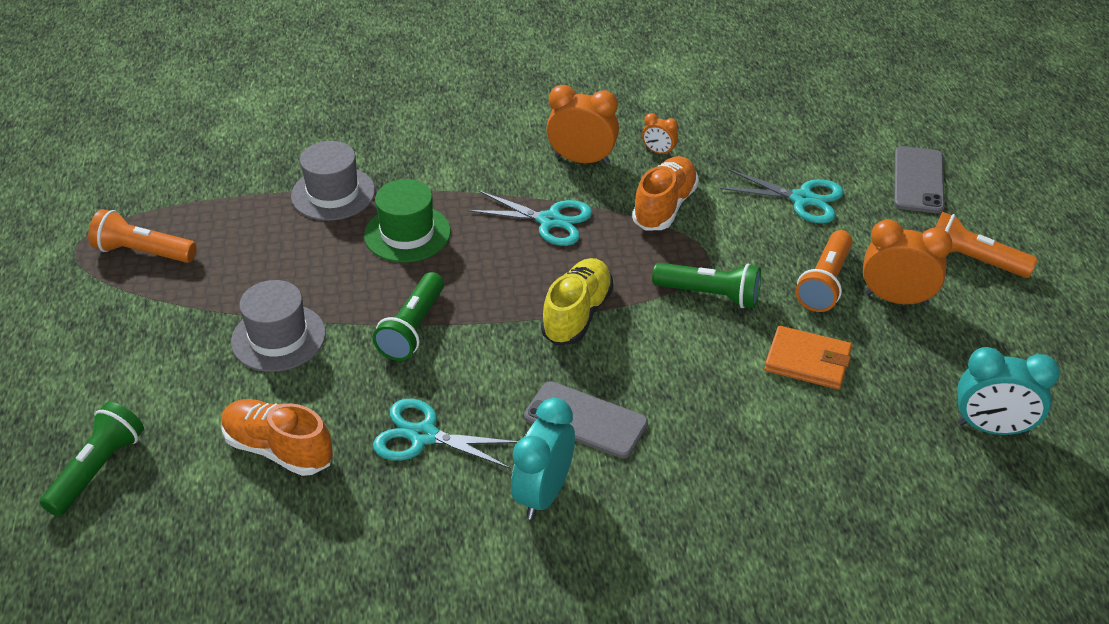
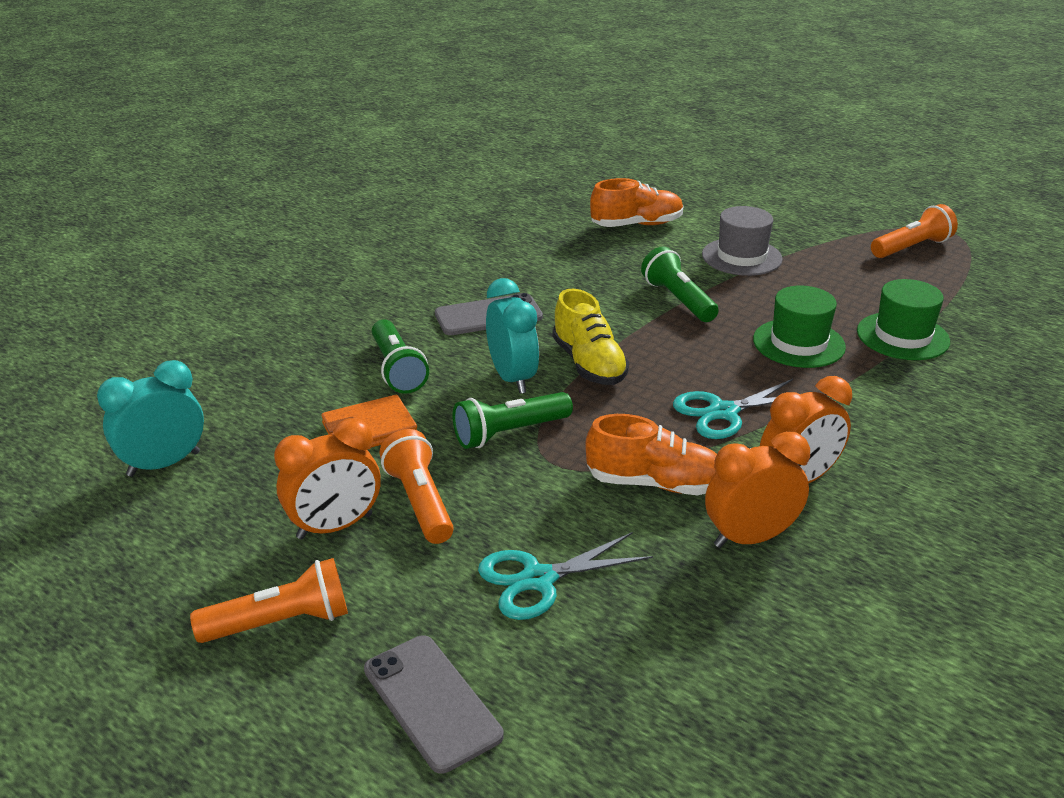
camera: 135 degrees right, 10 degrees down
green flashlight [40,402,144,516] -> green flashlight moved to [372,319,429,394]
grey hat [291,141,375,221] -> green hat [857,279,950,360]
turquoise scissors [373,399,518,469] -> none
turquoise clock [511,398,575,520] -> turquoise clock moved to [486,278,539,394]
orange shoe [632,156,699,231] -> orange shoe turned 60 degrees counterclockwise [585,414,717,495]
orange clock [642,113,678,156] -> orange clock [705,431,810,548], size x1.95

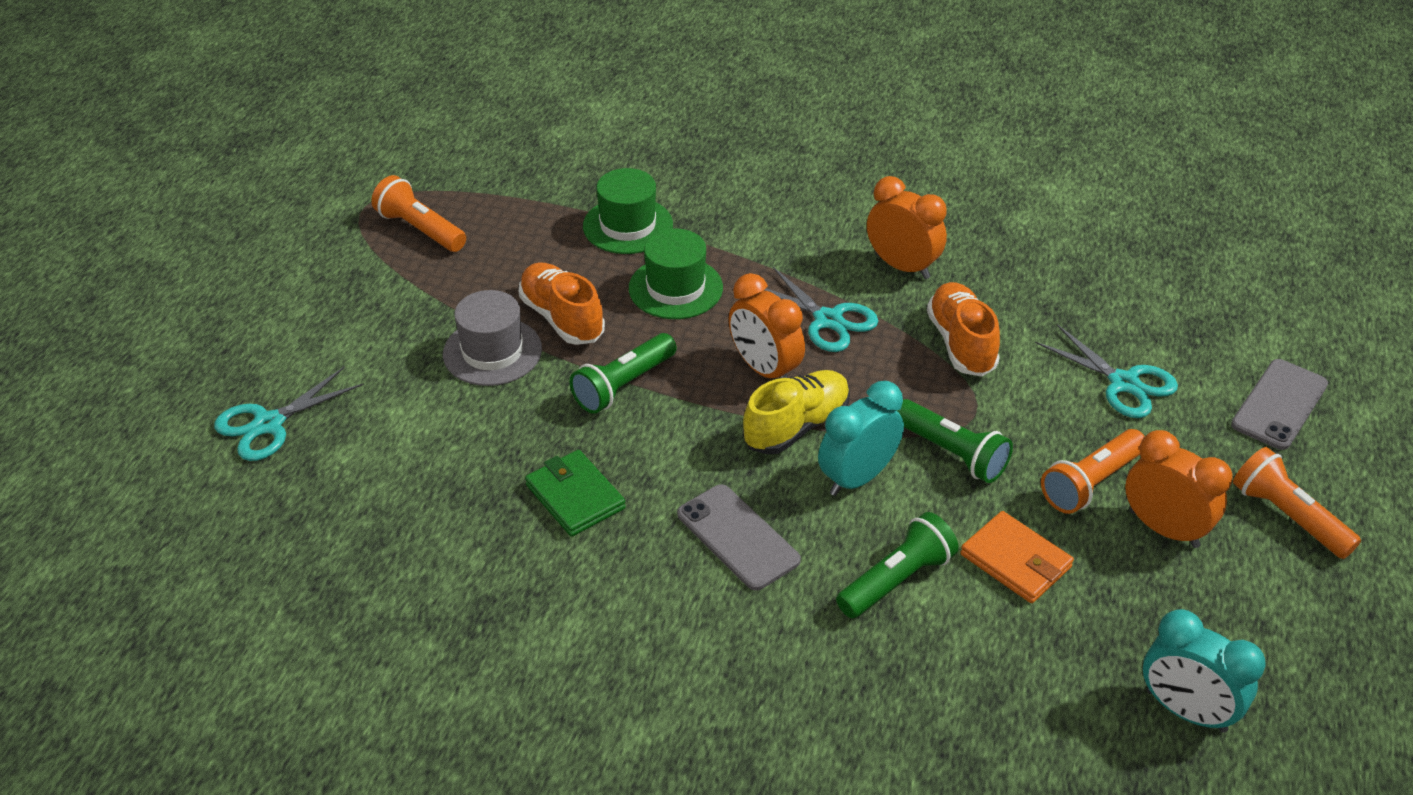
camera: 110 degrees left, 10 degrees up
orange shoe [590,178,683,227] -> orange shoe moved to [519,263,605,345]
orange clock [705,431,810,548] -> orange clock moved to [729,273,805,378]
none -> turquoise scissors [214,366,364,461]
none -> green wallet [525,450,626,537]

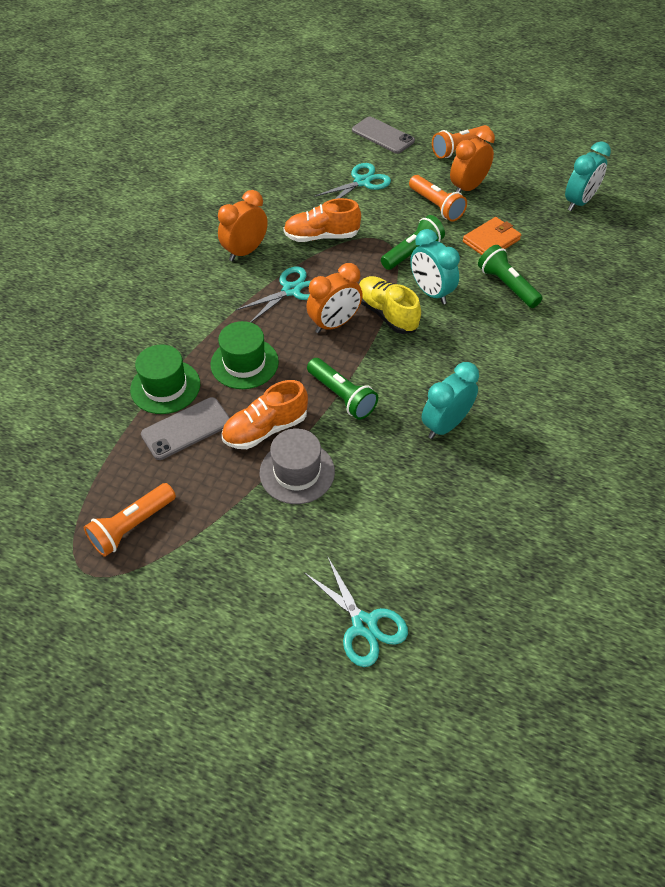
camera: 85 degrees left, 10 degrees up
green wallet [525,450,626,537] -> turquoise clock [422,362,479,439]
grey phone [677,484,801,591] -> grey phone moved to [141,397,230,460]

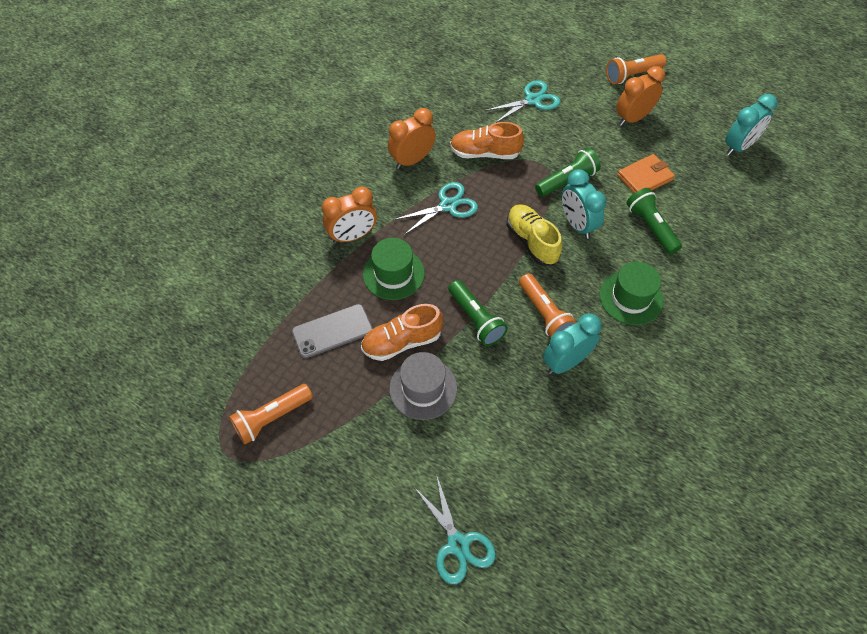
camera: 10 degrees right, 5 degrees up
green hat [130,344,200,414] -> green hat moved to [599,262,663,325]
orange clock [306,263,363,333] -> orange clock moved to [322,187,377,244]
grey phone [352,117,415,154] -> none
orange flashlight [409,175,467,222] -> orange flashlight moved to [519,273,576,338]

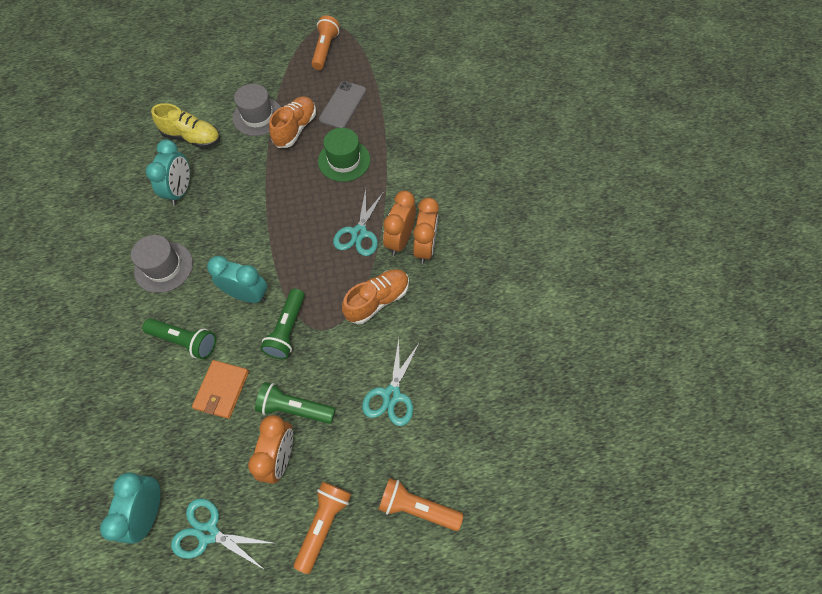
camera: 135 degrees right, 5 degrees up
orange clock [322,187,377,244] -> orange clock moved to [383,190,416,256]
turquoise scissors [413,474,496,584] -> turquoise scissors moved to [171,499,273,570]
green flashlight [448,280,508,346] -> green flashlight moved to [255,382,336,424]
yellow shoe [507,204,562,266] -> yellow shoe moved to [151,103,220,148]
orange flashlight [519,273,576,338] -> orange flashlight moved to [378,478,463,531]
green hat [599,262,663,325] -> grey hat [131,235,193,293]

